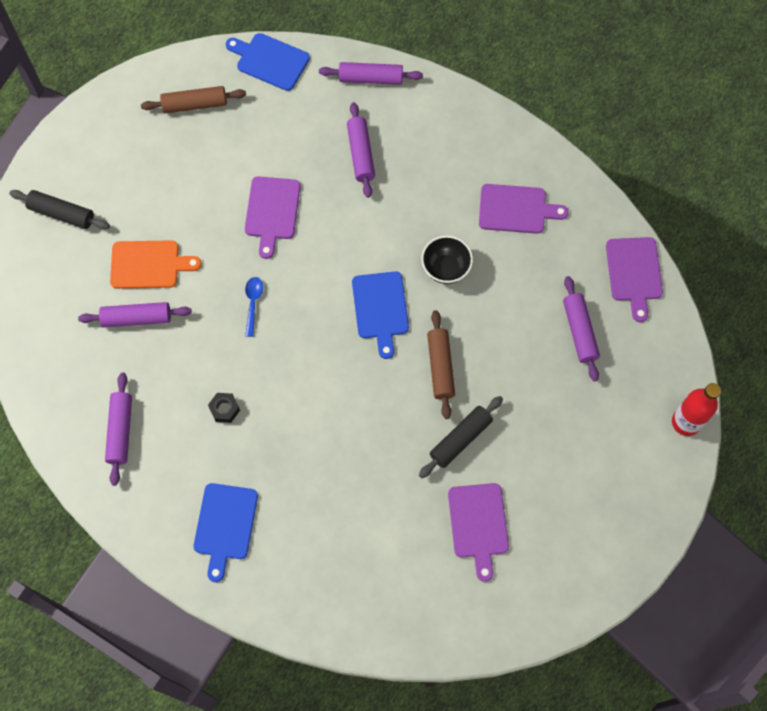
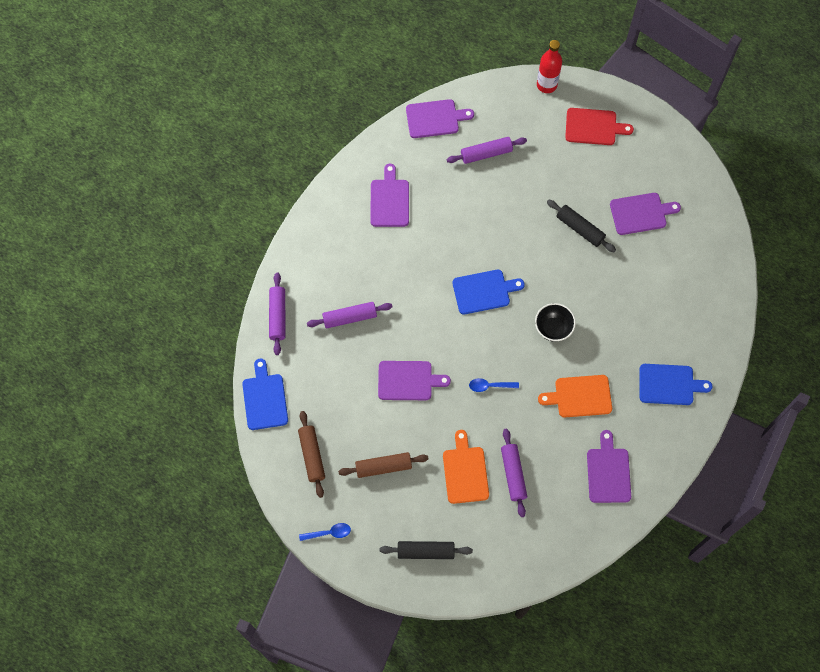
camera: 95 degrees left, 0 degrees up
black rolling pin [10,190,110,229] -> black rolling pin turned 75 degrees clockwise [379,541,473,559]
purple rolling pin [105,373,132,486] -> purple cutting board [587,430,631,503]
black nut [208,393,240,423] -> orange cutting board [538,375,612,418]
blue cutting board [226,33,310,91] -> blue cutting board turned 150 degrees clockwise [242,359,288,430]
black bowl [421,236,473,284] -> black bowl moved to [535,303,576,342]
brown rolling pin [427,310,455,419] -> brown rolling pin moved to [338,452,429,478]
none -> blue spoon [299,523,351,541]
none -> red cutting board [565,108,634,145]

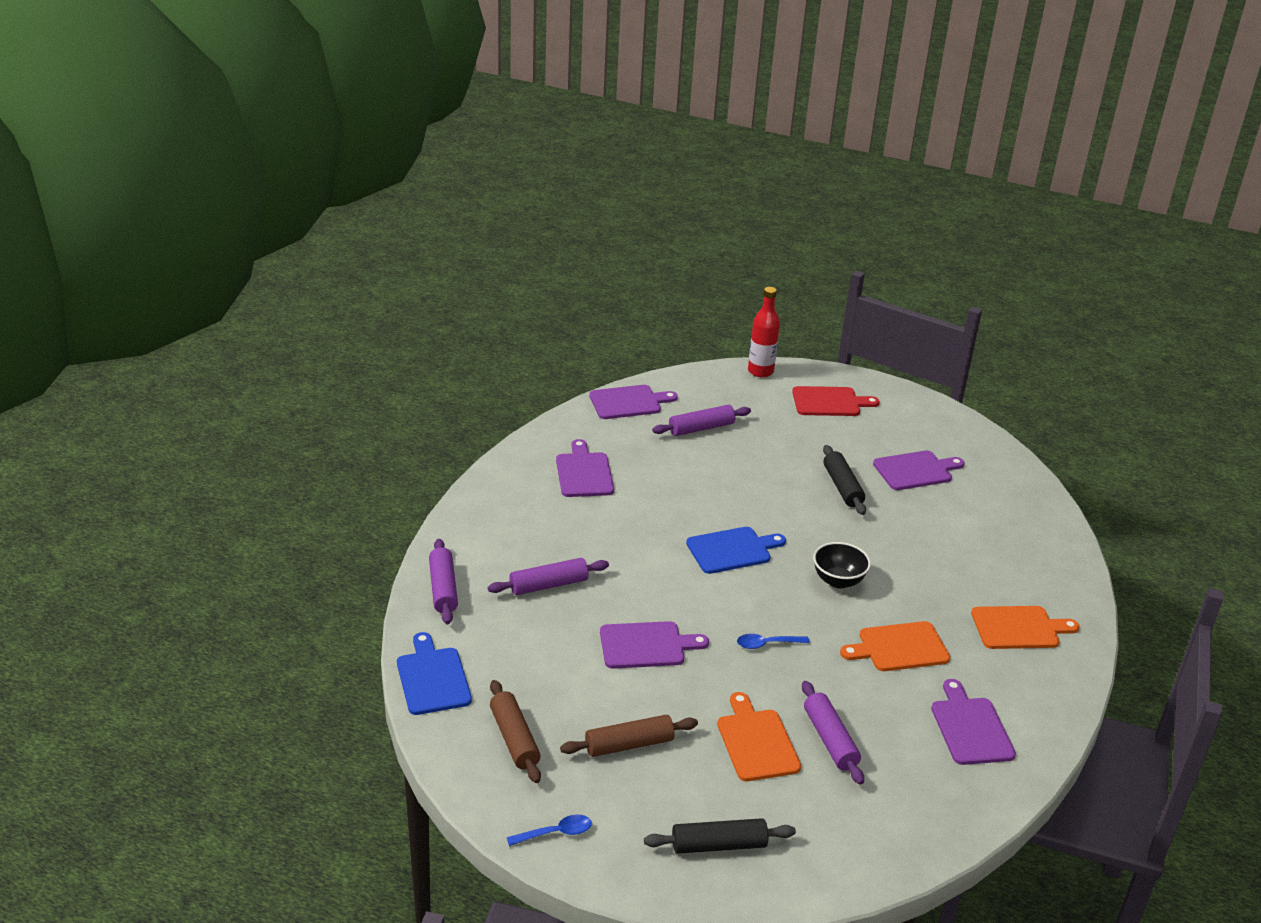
camera: 10 degrees left, 35 degrees down
black rolling pin [547,200,616,252] -> black rolling pin turned 45 degrees clockwise [823,445,866,515]
blue cutting board [639,364,713,405] -> orange cutting board [971,606,1080,649]

